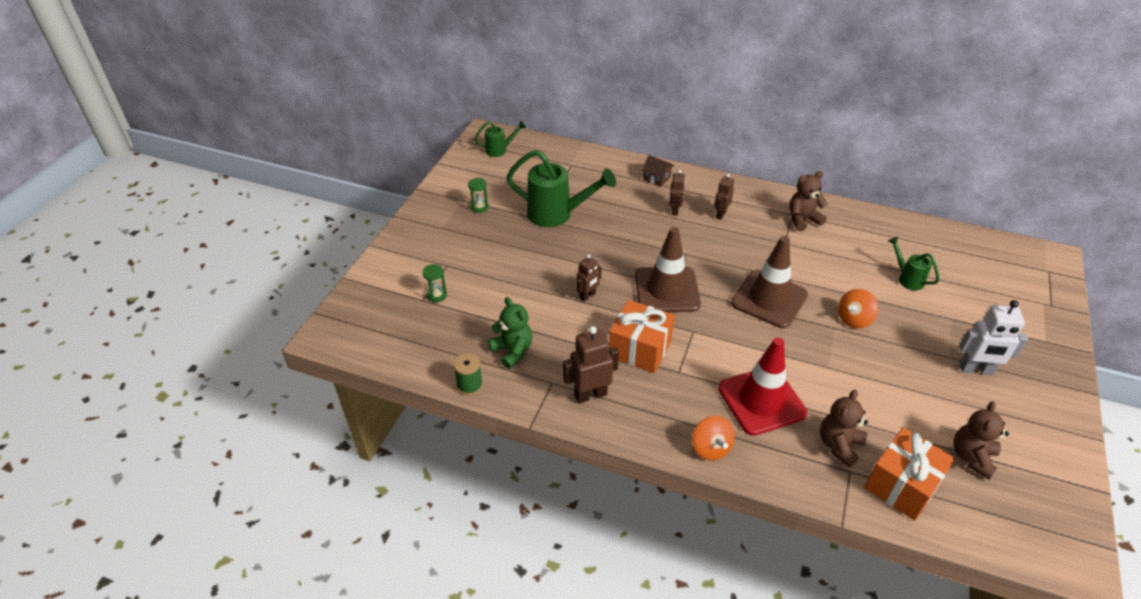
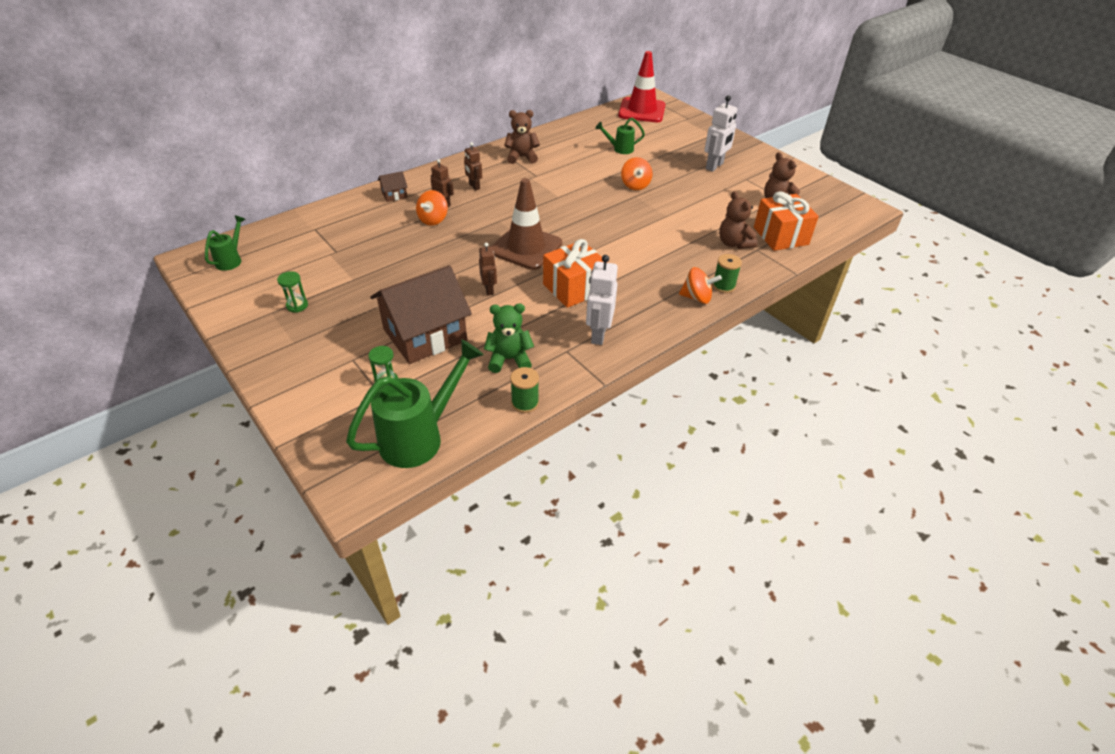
camera: 60 degrees left, 0 degrees up
green watering can [506,150,616,227] -> green watering can moved to [346,340,484,468]
brown robot [563,326,619,403] -> white robot [586,255,618,345]
red traffic cone [718,337,807,436] -> red traffic cone moved to [618,51,665,122]
brown traffic cone [731,236,808,328] -> none
brown teddy bear [789,171,828,231] -> brown teddy bear turned 75 degrees clockwise [504,110,540,164]
none -> brown house [370,265,472,364]
none -> orange spinning top [416,190,448,226]
none -> green spool [712,254,742,293]

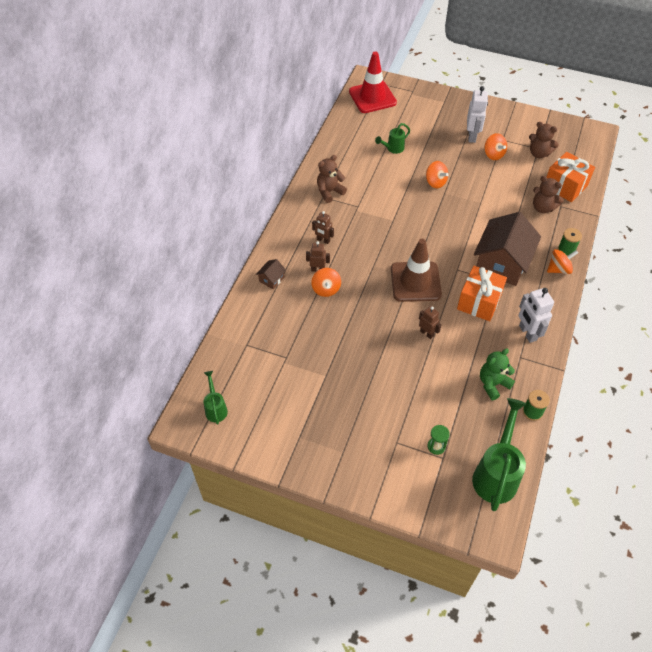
camera: 30 degrees left, 10 degrees up
green hourglass [277,271,308,312] -> none
brown house [370,265,472,364] -> brown house moved to [474,212,541,286]
none -> orange spinning top [484,133,507,160]

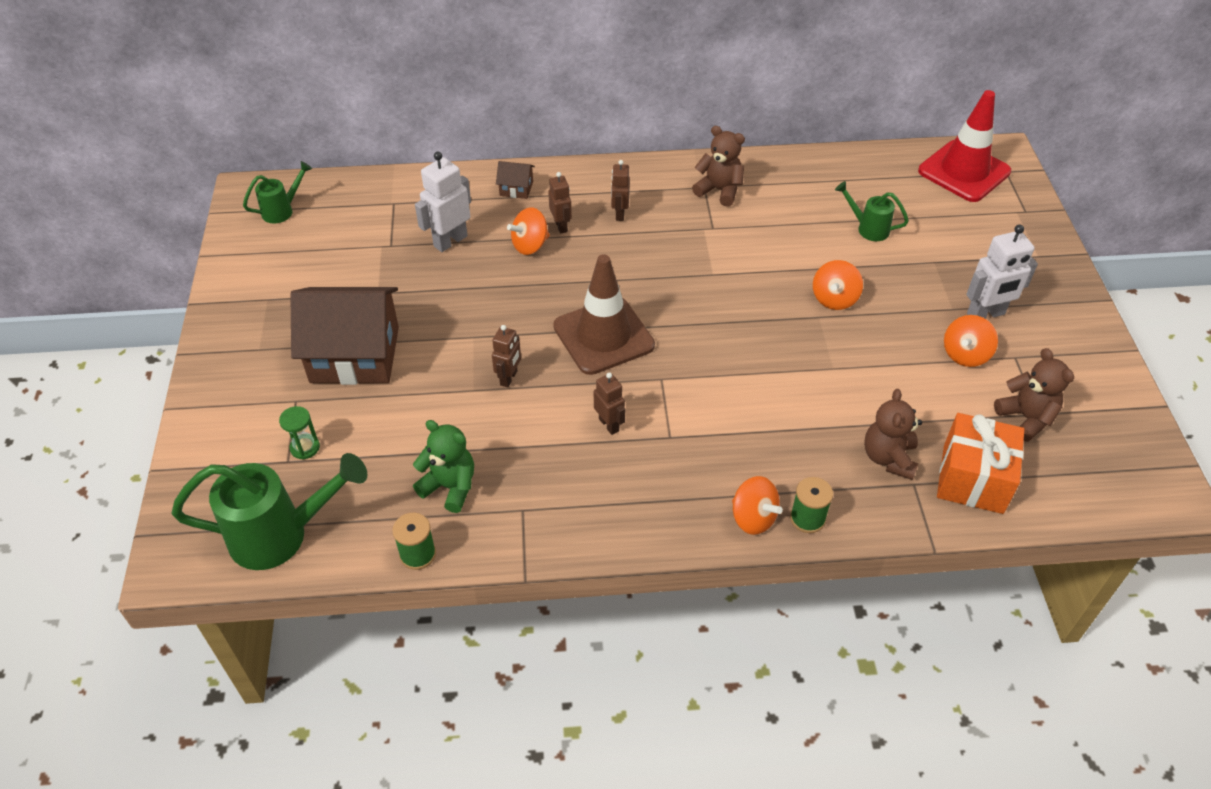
camera: 65 degrees right, 5 degrees down
orange gift [457,266,507,321] -> brown robot [594,372,625,435]
brown house [474,212,541,286] -> brown house moved to [290,287,399,385]
white robot [519,288,554,343] -> white robot moved to [415,152,471,252]
brown teddy bear [529,122,559,158] -> brown teddy bear turned 150 degrees clockwise [994,348,1074,442]

